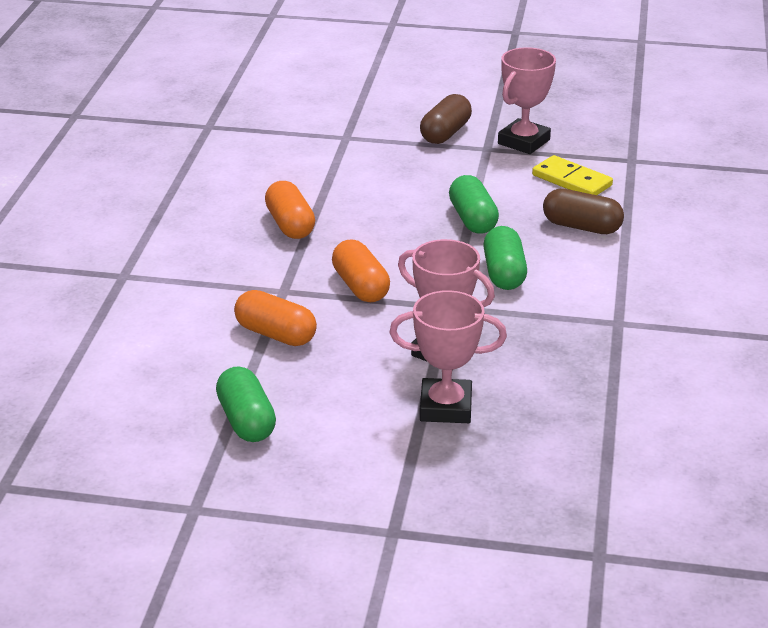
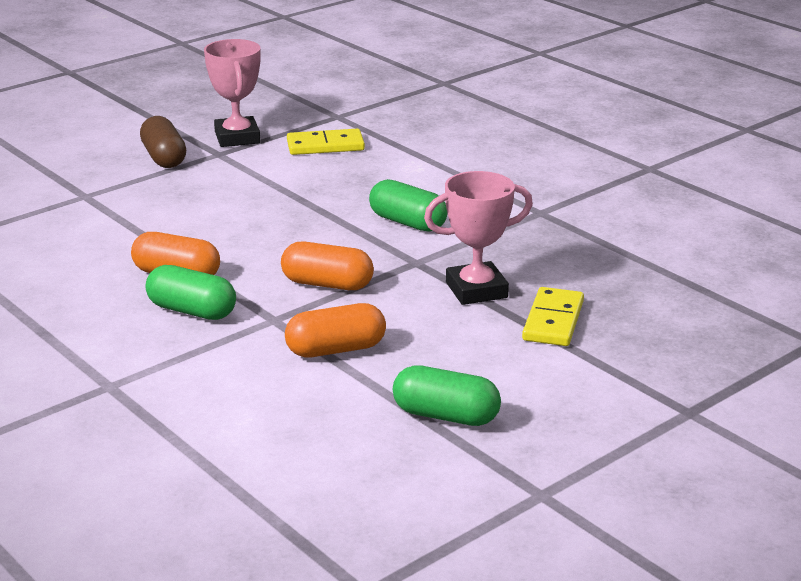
camera: 50 degrees left, 5 degrees down
pink trophy [389,290,507,423] -> yellow domino [522,287,584,346]
green capsule [449,175,499,234] -> green capsule moved to [146,265,236,320]
brown capsule [543,189,624,234] -> none

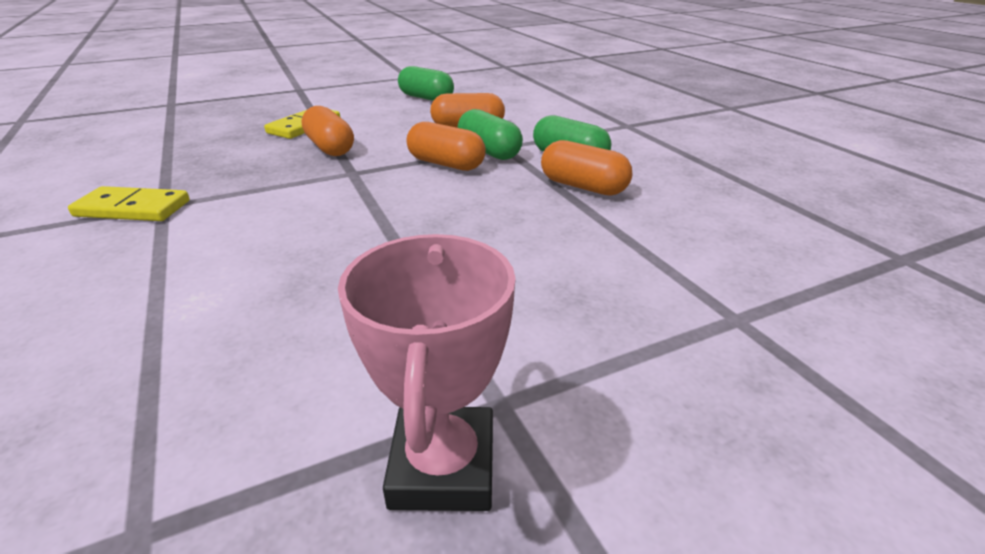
camera: 165 degrees left, 5 degrees up
brown capsule [140,116,186,168] -> none
yellow domino [287,129,365,155] -> yellow domino moved to [68,186,190,221]
green capsule [369,179,447,232] -> green capsule moved to [458,109,523,160]
pink trophy [424,171,533,305] -> orange capsule [302,106,354,156]

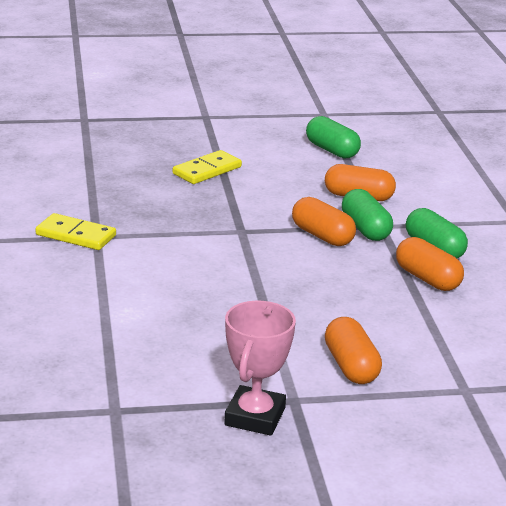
camera: 15 degrees right, 5 degrees down
orange capsule [302,106,354,156] -> orange capsule moved to [325,317,382,384]

